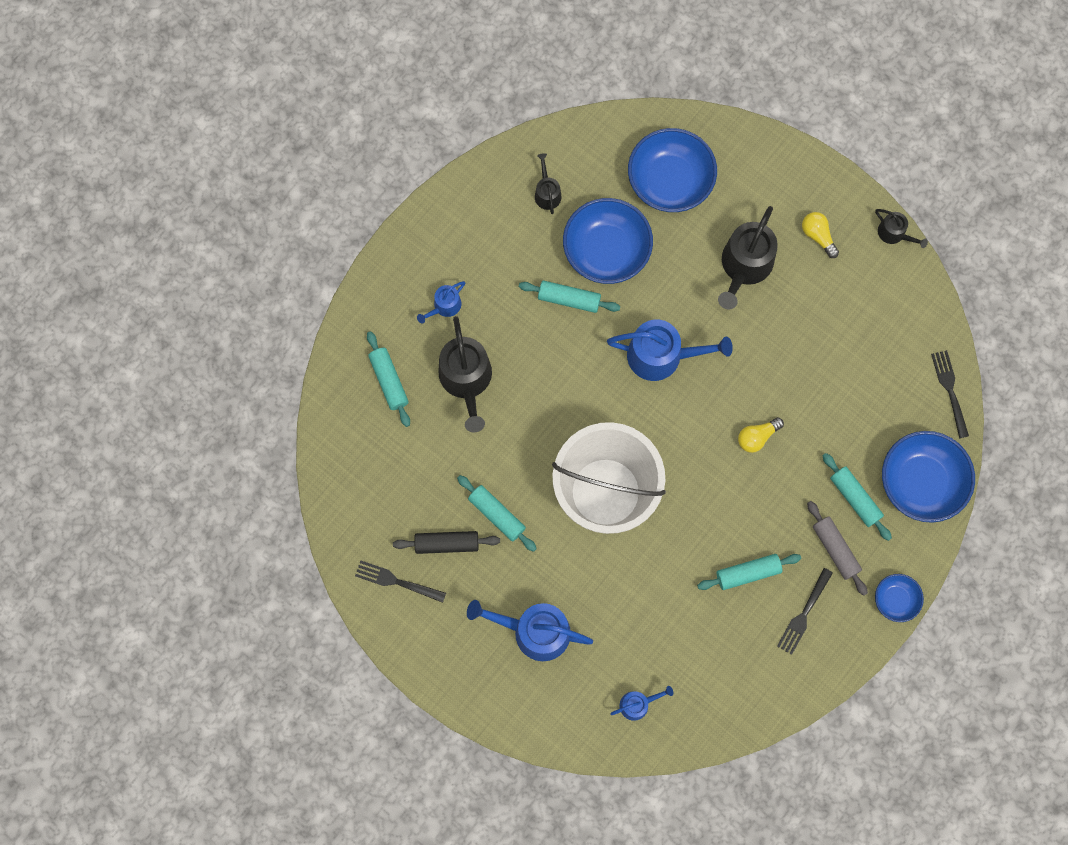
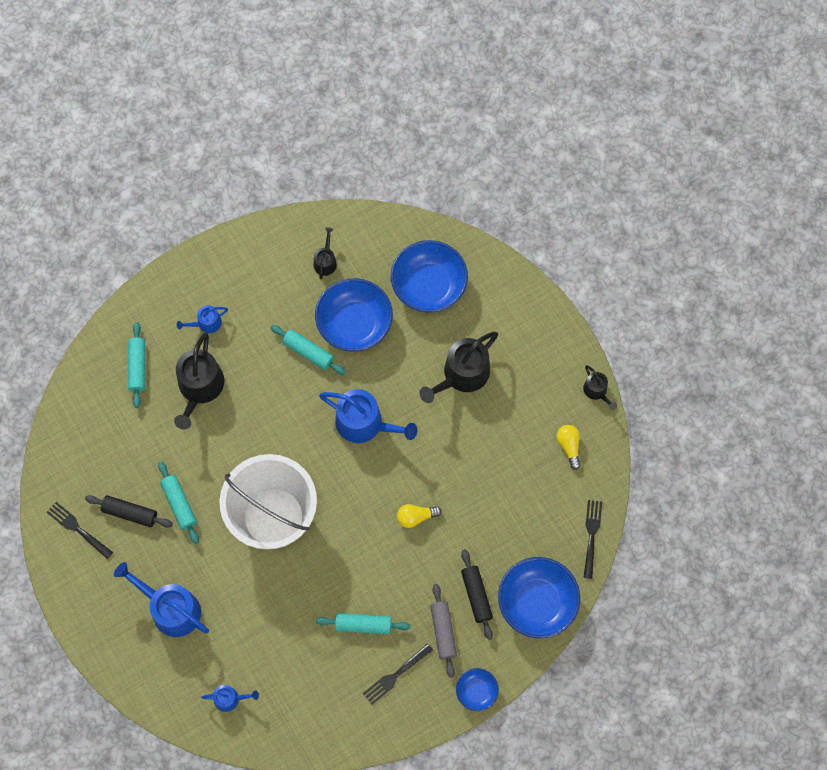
camera: 20 degrees right, 5 degrees down
yellow light bulb [802,212,839,258] -> yellow light bulb moved to [557,425,581,470]
turquoise rolling pin [822,453,892,541] -> black rolling pin [461,549,493,640]

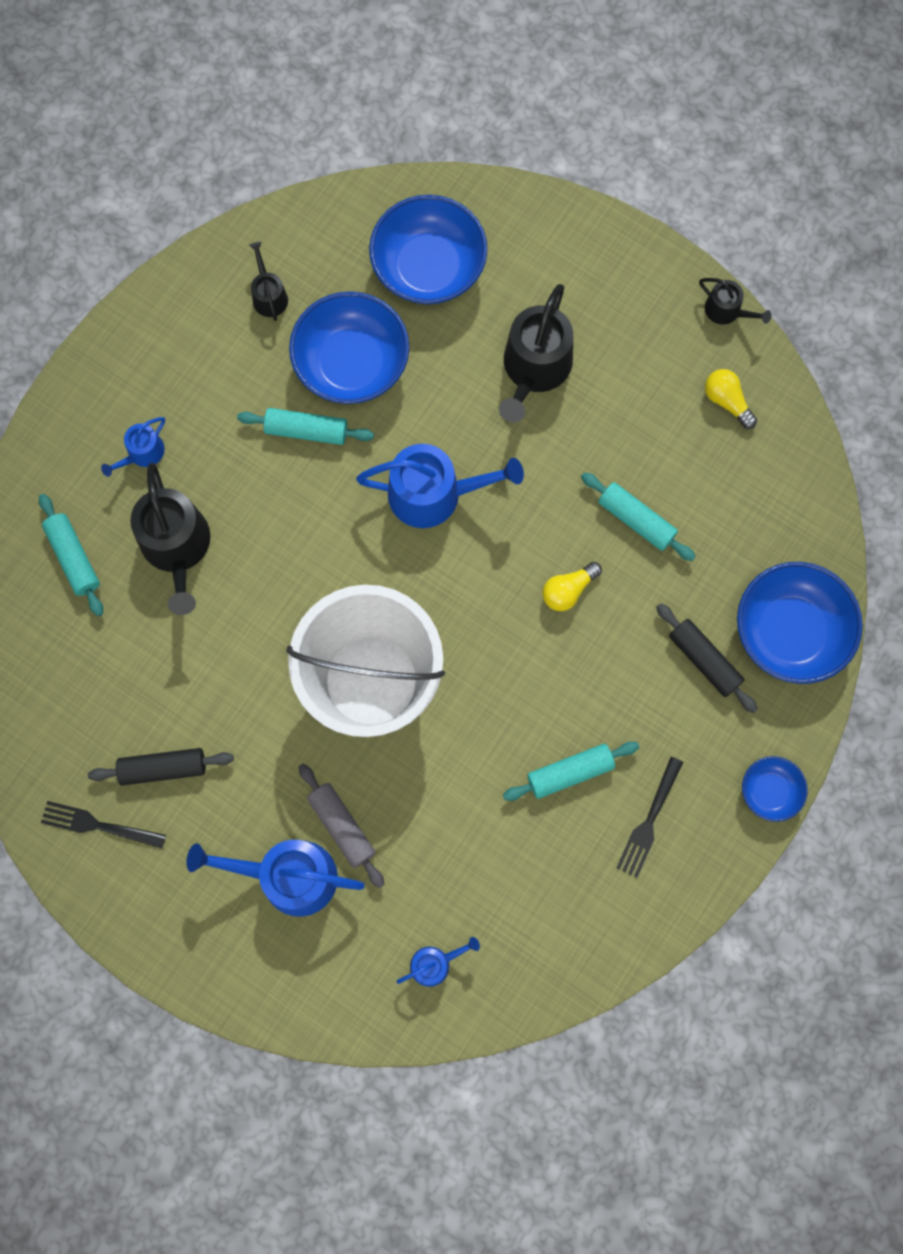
camera: 25 degrees left, 5 degrees up
turquoise rolling pin [158,461,199,544] -> turquoise rolling pin moved to [581,472,696,561]
grey rolling pin [430,584,457,678] -> grey rolling pin moved to [299,764,384,888]
black fork [583,500,602,579] -> none

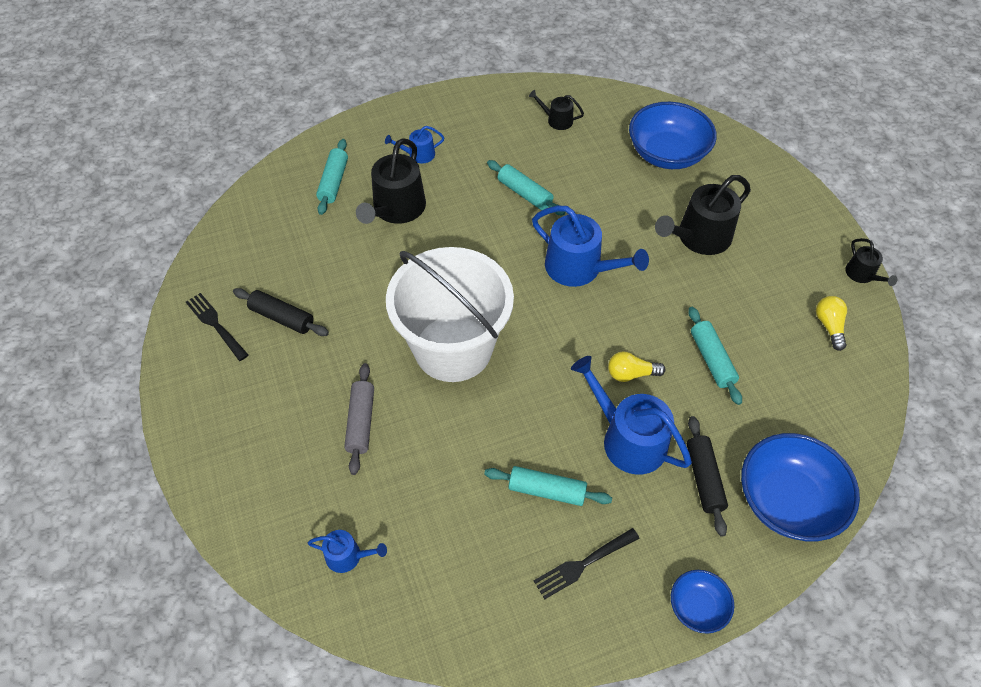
camera: 35 degrees right, 20 degrees down
blue watering can [186,840,365,917] -> blue watering can moved to [571,356,692,475]
black watering can [249,242,288,321] -> black watering can turned 90 degrees counterclockwise [529,90,584,130]
blue bowl [289,291,409,404] -> none

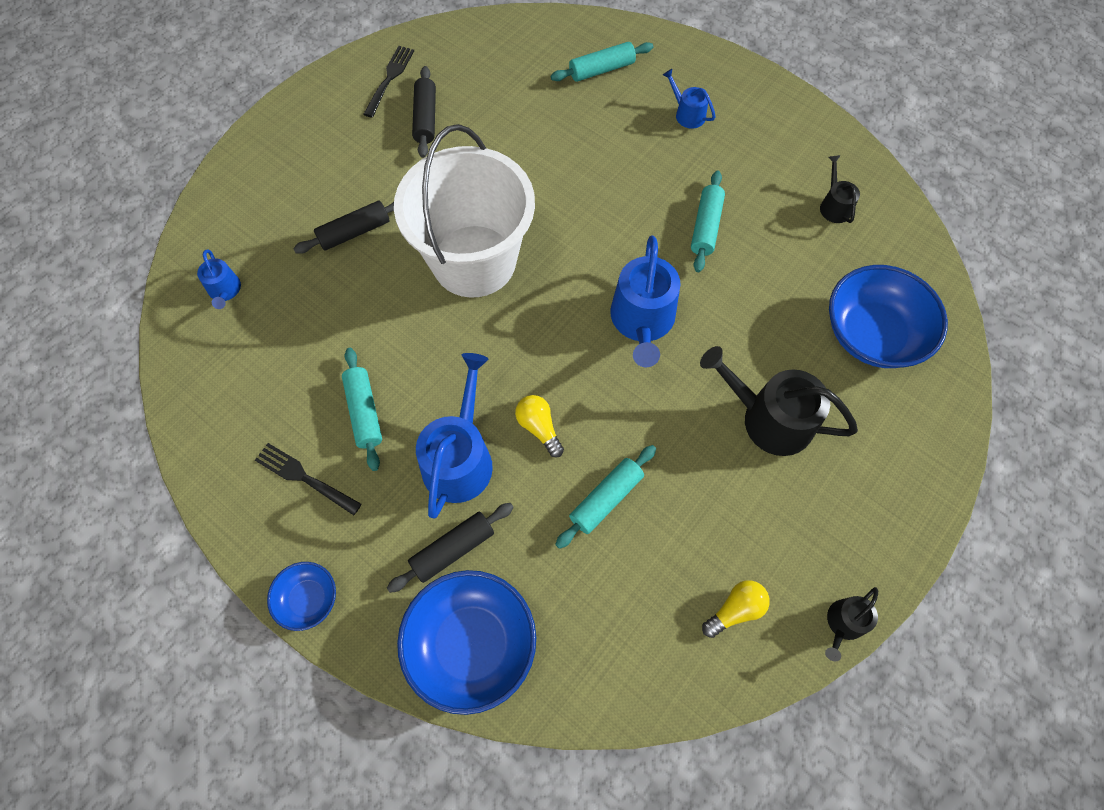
camera: 60 degrees right, 10 degrees up
grey rolling pin [344,363,374,475] -> black rolling pin [293,201,394,254]
black watering can [356,138,426,224] -> none

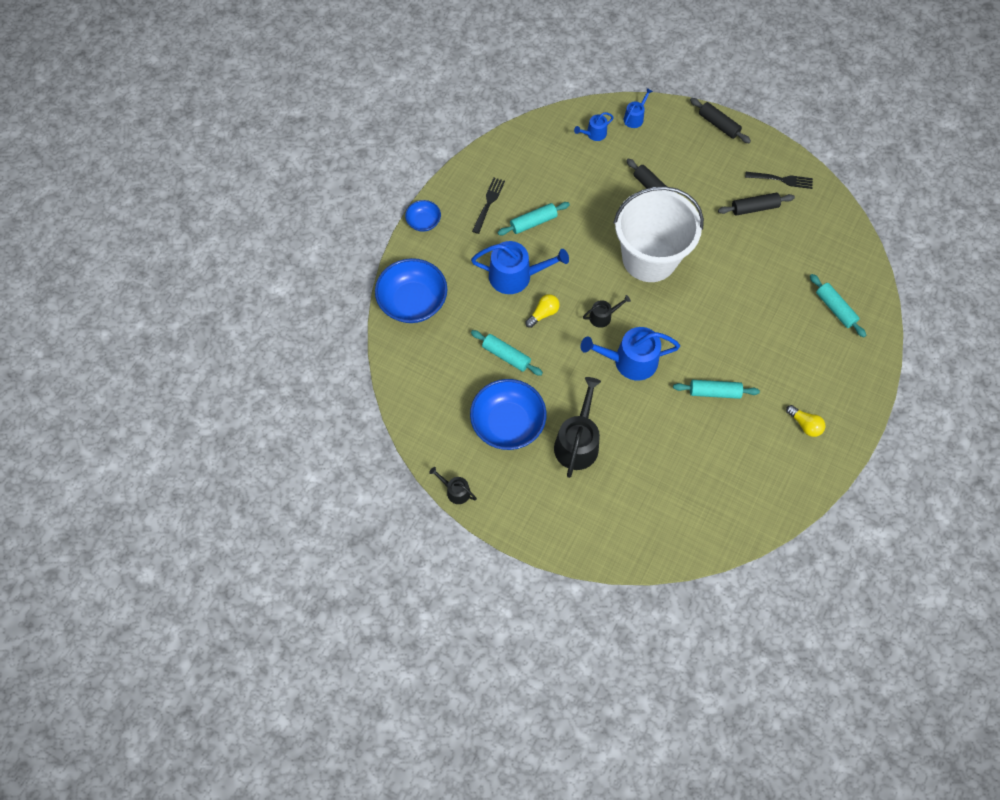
camera: 80 degrees right, 0 degrees up
black rolling pin [387,503,514,593] -> black rolling pin moved to [690,98,751,143]
blue watering can [663,69,716,128] -> blue watering can moved to [624,88,653,128]
yellow light bulb [702,580,770,638] -> yellow light bulb moved to [786,405,825,437]
black watering can [820,155,860,223] -> black watering can moved to [583,295,631,328]
blue bowl [829,265,948,368] -> blue bowl moved to [470,379,546,450]

